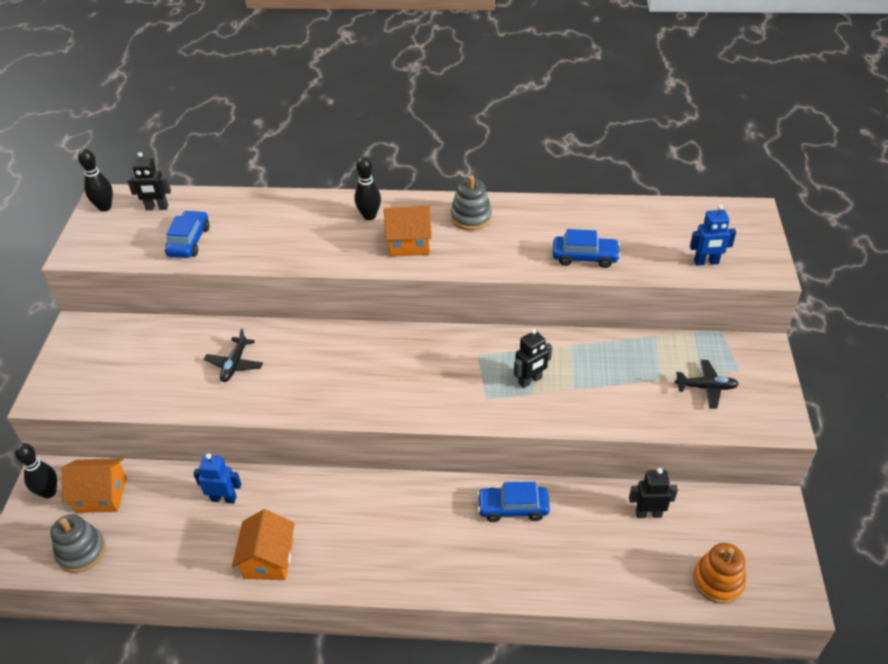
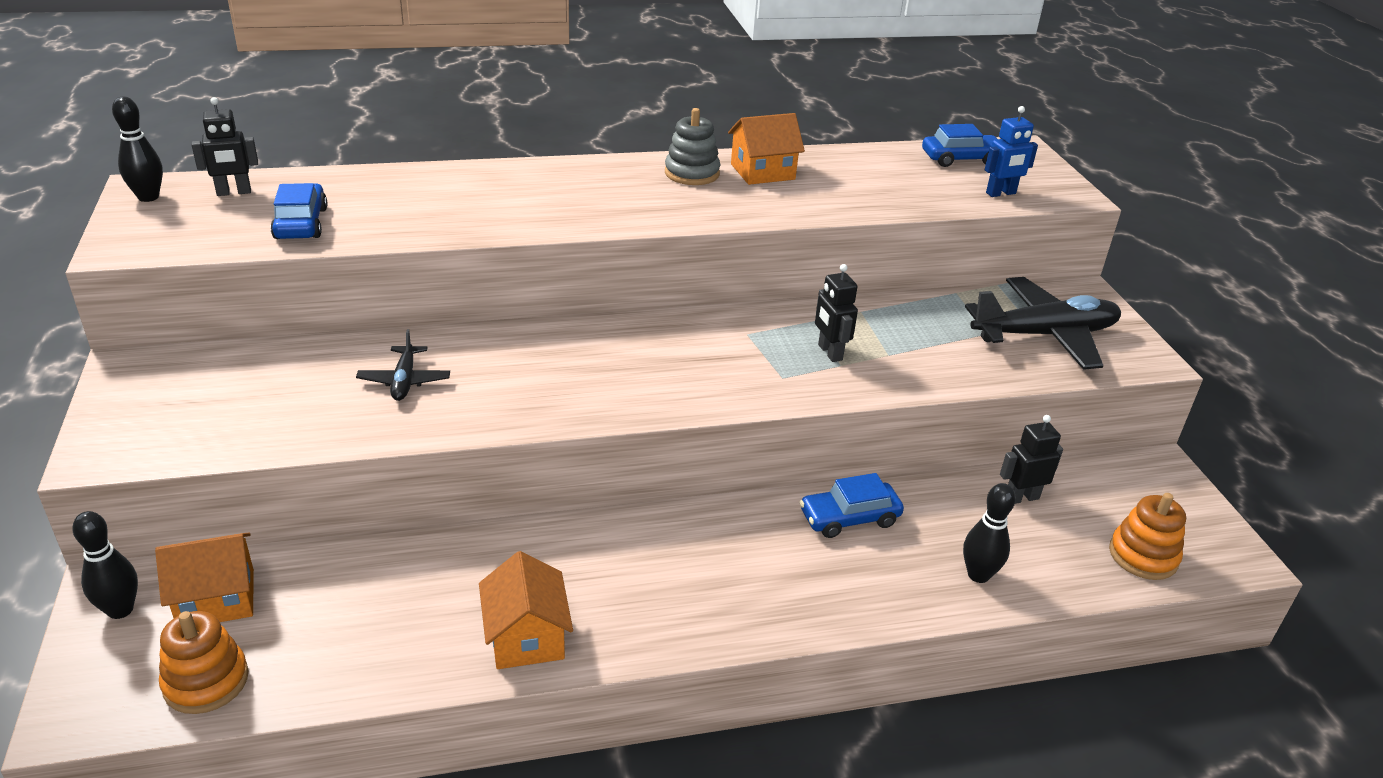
camera: 20 degrees left, 10 degrees down
grey stacking toy [51,514,106,573] -> orange stacking toy [159,611,249,714]
blue robot [193,453,241,504] -> none
black bowling pin [354,157,381,220] -> black bowling pin moved to [963,483,1016,583]
orange house [384,206,432,257] -> orange house moved to [728,113,805,185]
black robot [514,329,552,388] -> black robot turned 120 degrees clockwise [815,264,858,362]
blue car [553,229,620,268] -> blue car moved to [922,124,998,167]
black plane [675,360,739,409] -> black plane [965,277,1121,370], size x2.01

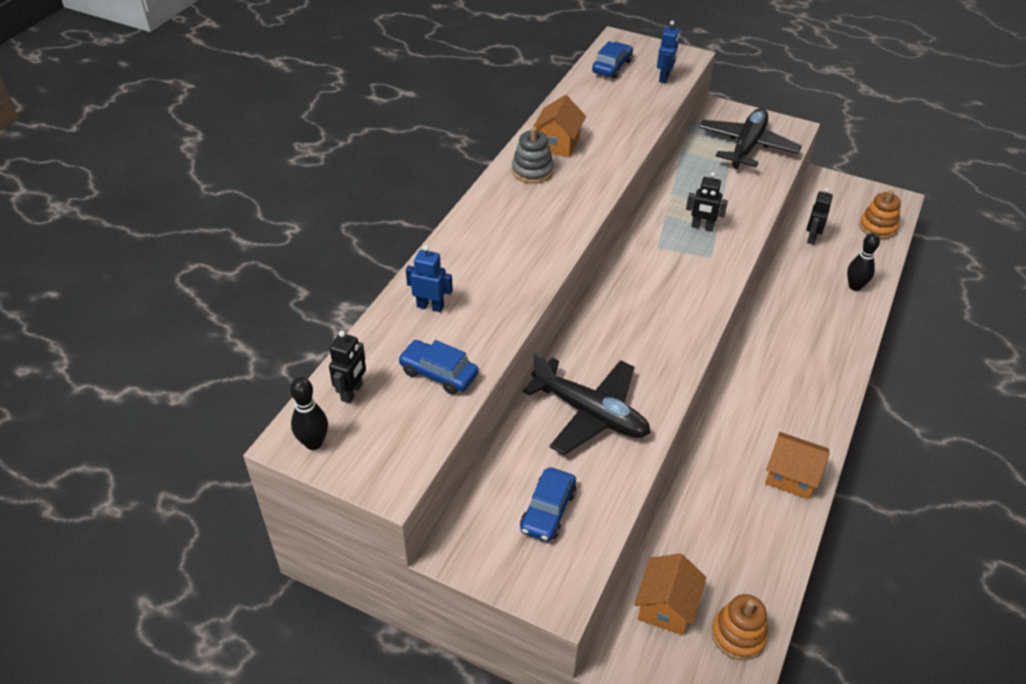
camera: 50 degrees left, 10 degrees up
black bowling pin [72,511,138,619] -> none
black plane [356,329,450,401] -> black plane [523,352,650,455], size x2.01
blue car [800,473,904,538] -> blue car moved to [520,467,576,542]
none -> blue robot [406,245,453,312]

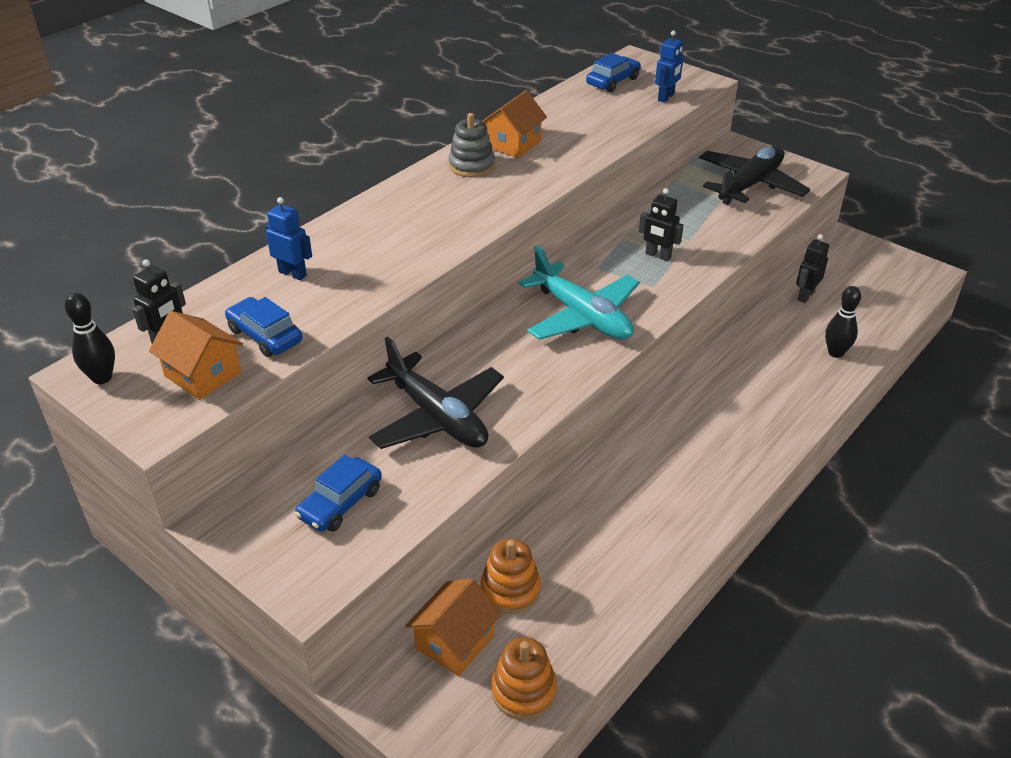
camera: 15 degrees right, 5 degrees down
orange house [765,432,829,499] -> orange house moved to [149,311,243,400]
orange stacking toy [859,190,901,239] -> orange stacking toy moved to [481,539,541,614]
none -> turquoise plane [519,245,640,340]

